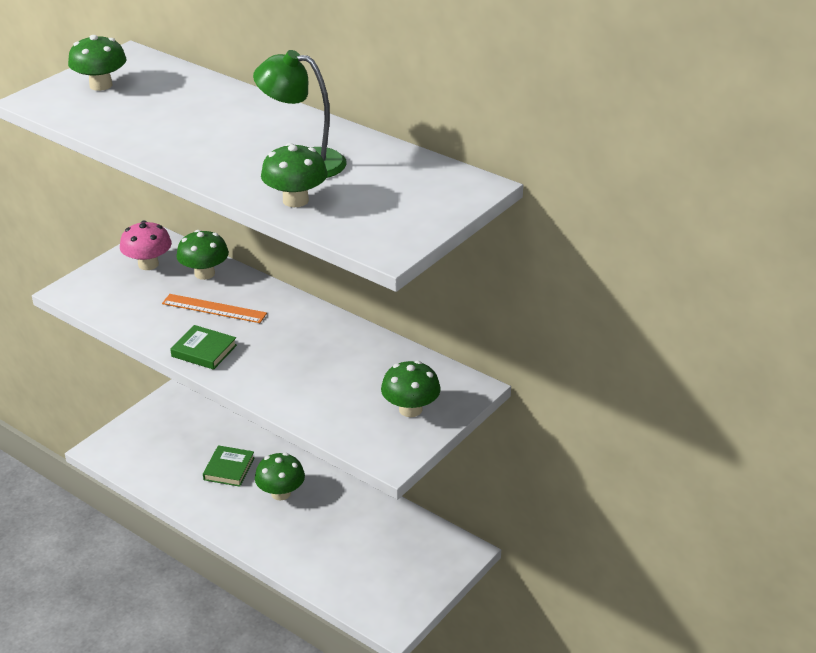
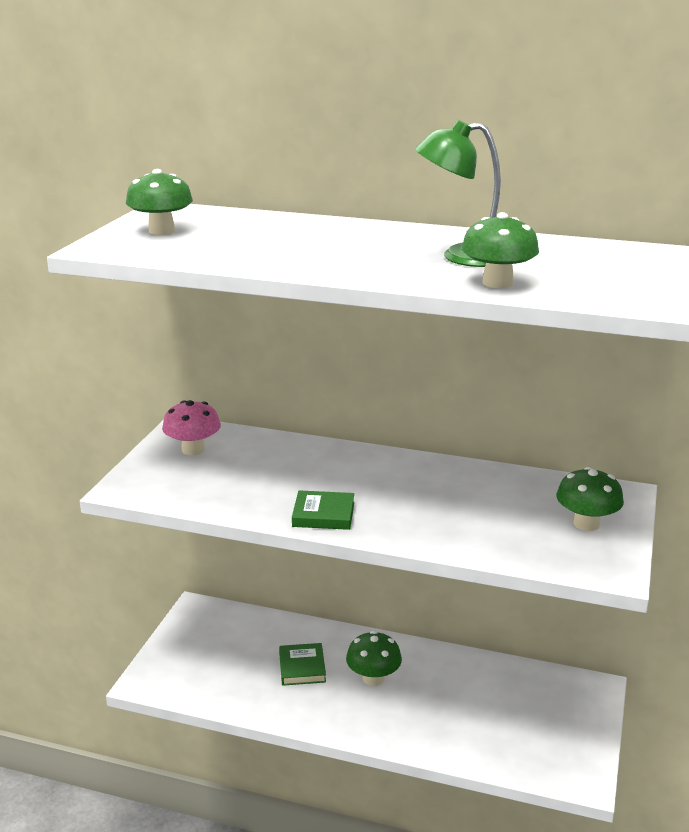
camera: 20 degrees left, 10 degrees down
orange ruler [162,294,267,323] -> none
green mushroom [176,230,229,280] -> none

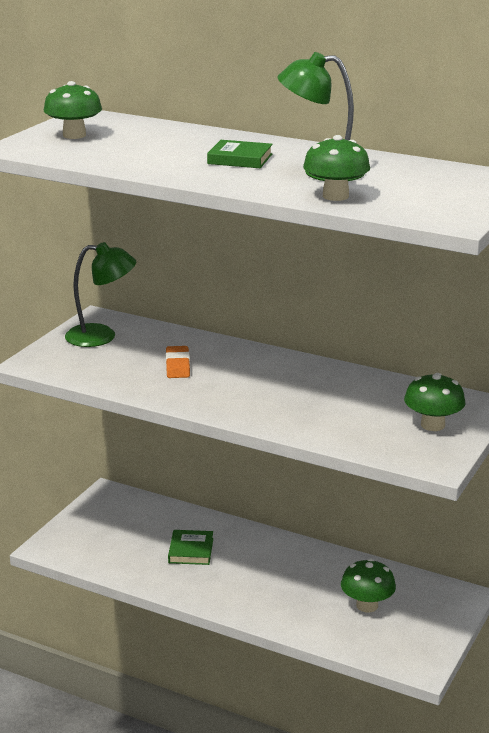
camera: 10 degrees right, 0 degrees up
pink mushroom [162,400,221,455] -> green lamp [65,242,136,347]
green book [292,490,354,530] -> green book moved to [207,140,273,168]
green mushroom [346,631,402,686] -> green mushroom moved to [341,559,396,612]
none -> orange eraser [166,346,190,378]

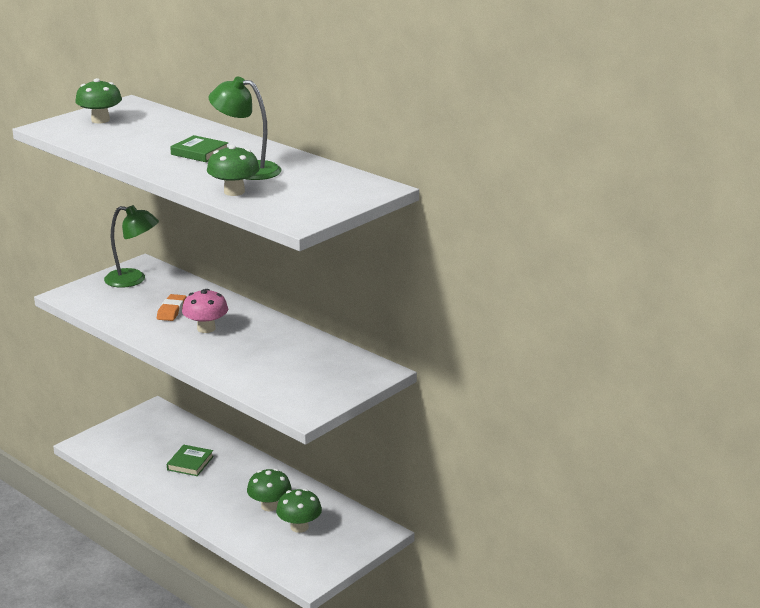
camera: 15 degrees right, 0 degrees up
green mushroom [404,373,465,431] -> green mushroom moved to [247,469,292,511]
none -> pink mushroom [182,289,228,333]

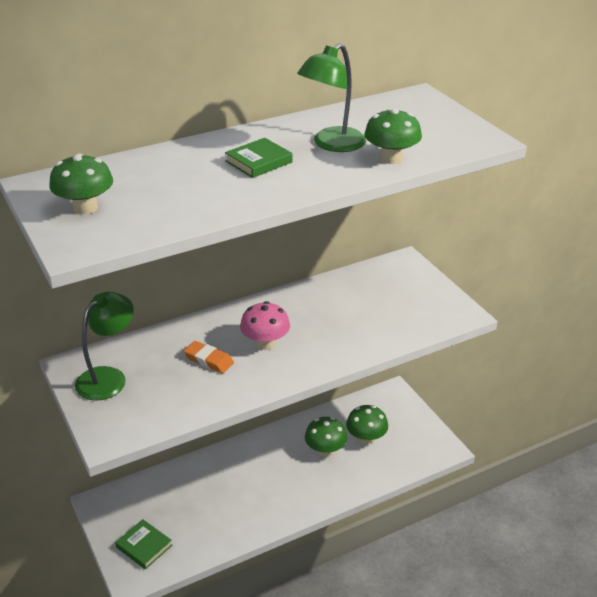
camera: 70 degrees left, 10 degrees up
green book [167,445,214,476] -> green book moved to [115,519,172,569]

